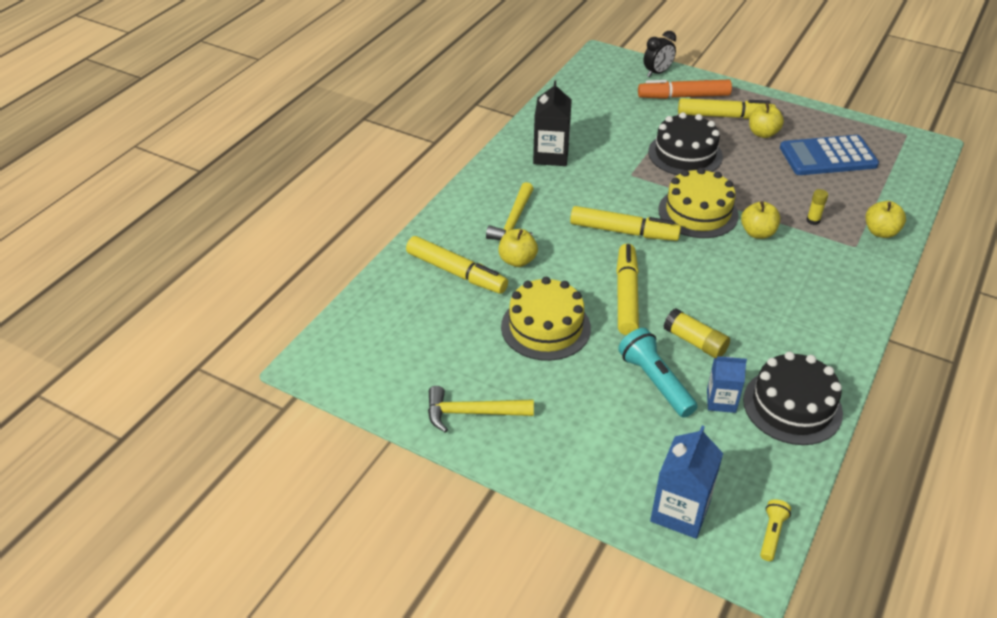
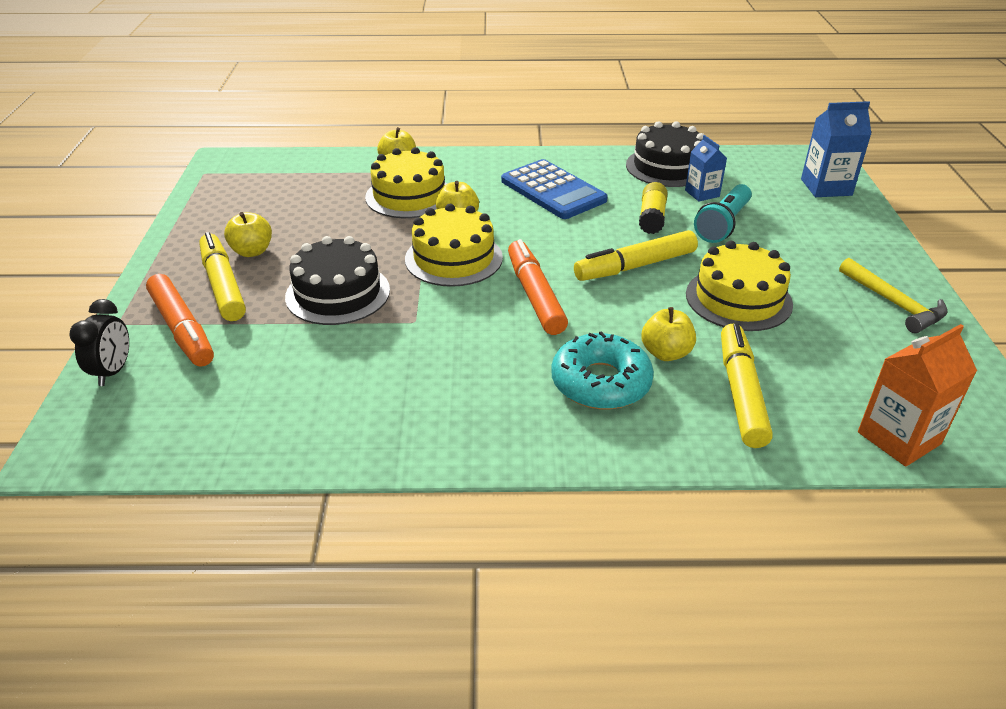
camera: 120 degrees left, 5 degrees down
yellow hammer [486,182,534,240] -> turquoise donut [551,331,654,409]
black carton [533,80,572,166] -> none
yellow marker [570,206,681,241] -> orange marker [508,239,568,335]
black clock [644,31,676,77] -> black clock turned 75 degrees clockwise [69,299,129,386]
yellow flashlight [760,499,791,561] -> none
blue calculator [780,135,879,175] -> blue calculator moved to [501,159,608,219]
yellow glue stick [806,189,828,225] -> yellow cake [365,147,447,218]
none -> orange carton [858,324,977,467]

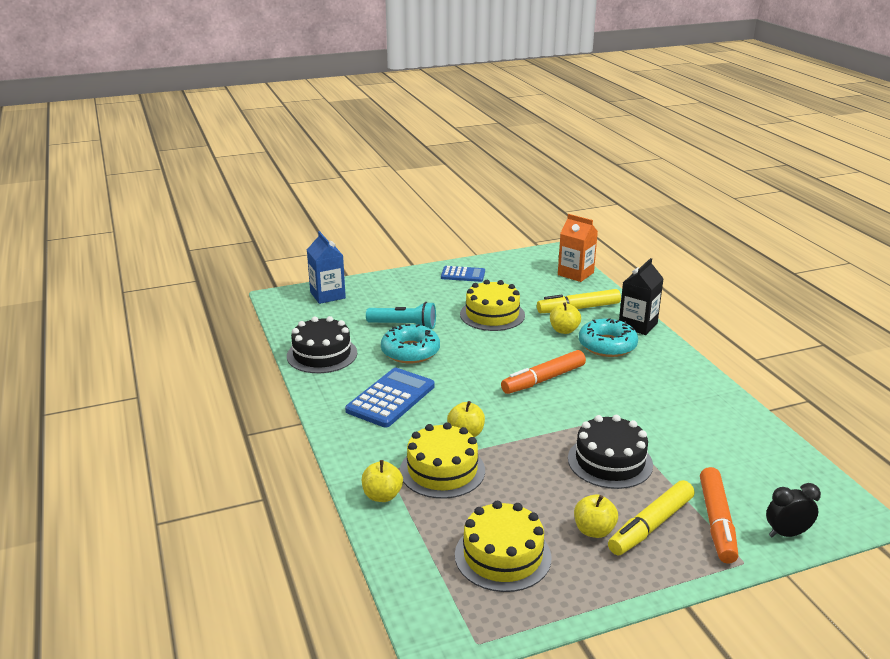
camera: 110 degrees left, 10 degrees down
orange marker [146,274,214,367] -> orange marker turned 150 degrees clockwise [700,467,738,564]
yellow cake [405,204,503,287] -> yellow cake moved to [455,501,552,592]
yellow marker [574,230,698,281] -> none
yellow glue stick [639,182,668,234] -> turquoise donut [381,324,440,363]
blue carton [685,135,727,202] -> none
yellow hammer [839,258,947,333] -> blue calculator [441,266,485,282]
none -> black carton [619,258,664,335]

